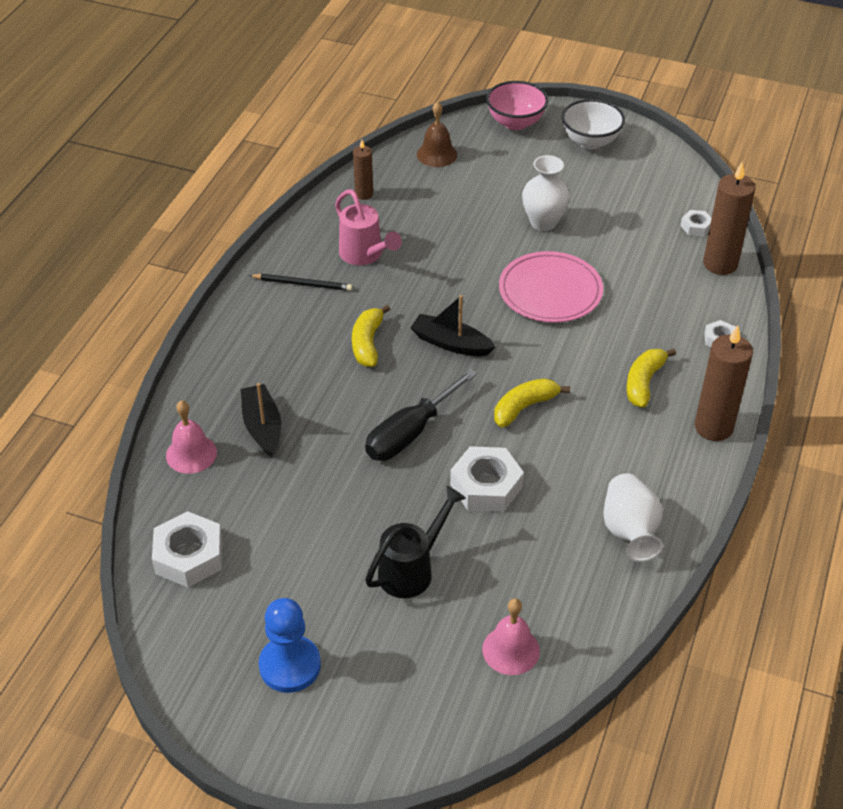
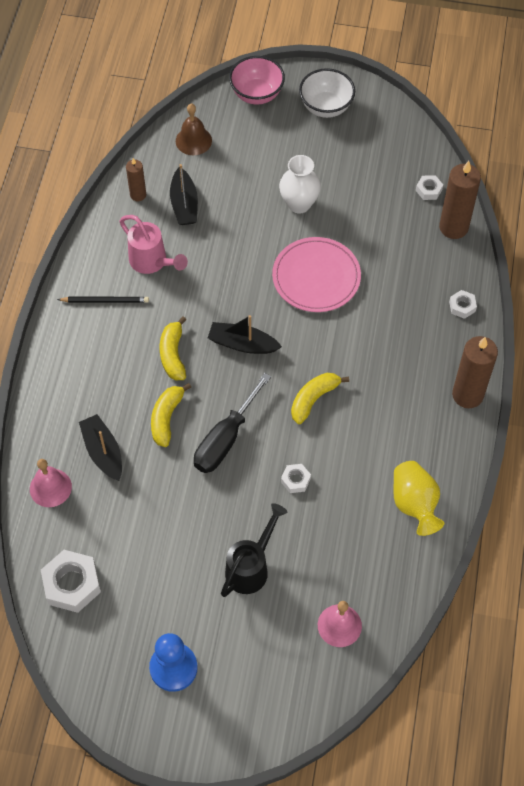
camera: 10 degrees left, 15 degrees up
white nut [450,446,524,512] -> white nut [281,464,311,493], size x0.52
white vase [604,473,663,562] -> yellow vase [393,461,444,536]
yellow banana [626,348,676,408] -> yellow banana moved to [151,383,191,447]
none -> black boat [170,164,198,225]

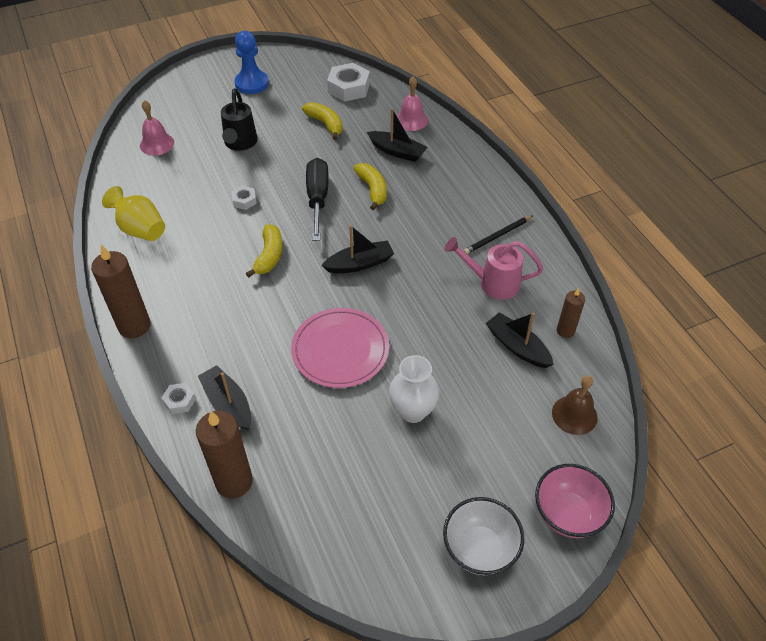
camera: 145 degrees right, 10 degrees down
yellow banana [160,316,186,380] -> yellow banana moved to [302,102,343,140]
white nut [416,175,443,200] -> none
none -> black boat [198,365,251,430]

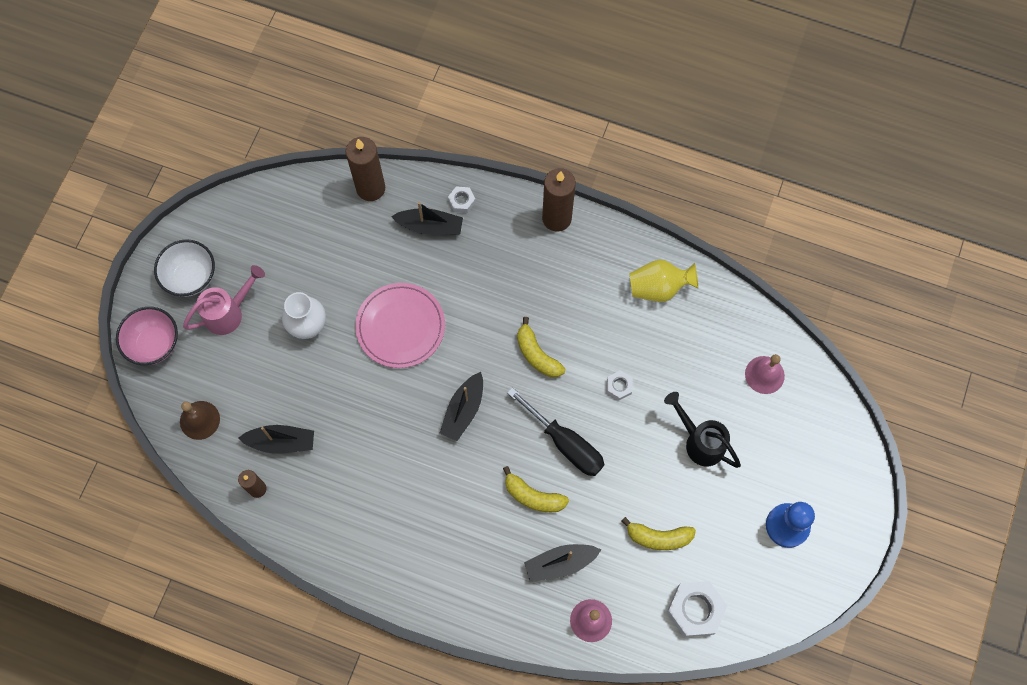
camera: 135 degrees right, 20 degrees up
pink watering can [445,237,543,300] -> pink watering can moved to [183,265,265,335]
black pencil [464,215,533,254] -> none

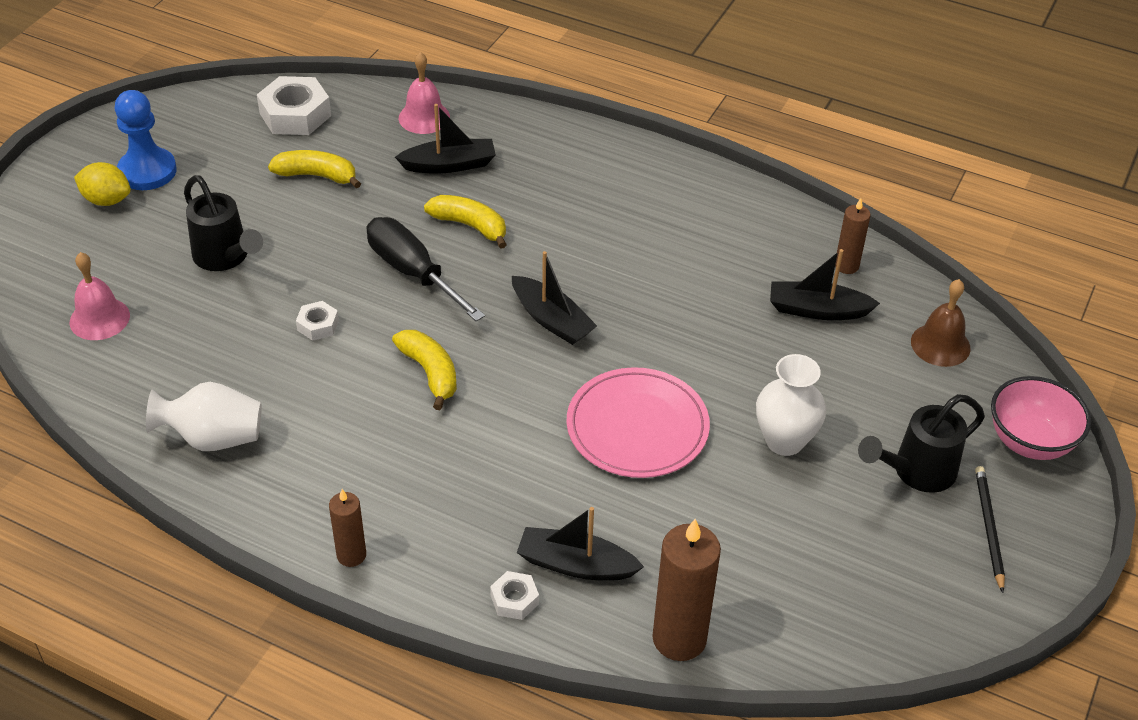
camera: 175 degrees left, 25 degrees down
white bowl [154,239,215,297] -> black pencil [975,466,1005,593]
pink watering can [183,265,265,335] -> black watering can [858,394,985,493]
black boat [440,372,483,441] -> black boat turned 105 degrees clockwise [512,251,597,345]
brown candle [542,168,576,232] -> brown candle [329,489,366,567], size x0.56
yellow vase [629,259,698,302] -> white vase [146,382,262,451]
none -> yellow lemon [74,162,131,206]

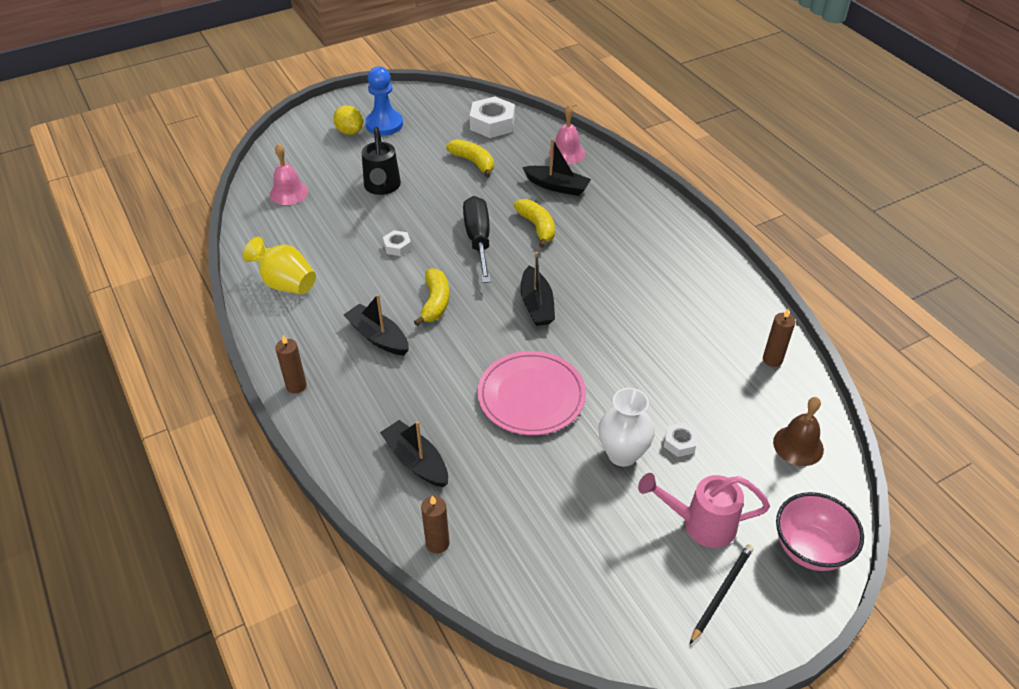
camera: 35 degrees right, 0 degrees up
white vase [146,382,262,451] -> yellow vase [243,237,316,294]
white nut [490,571,539,620] -> white nut moved to [664,422,698,457]
brown candle [652,519,721,661] -> brown candle [421,495,449,554], size x0.56
black boat [770,249,880,320] -> black boat moved to [344,294,409,355]
black watering can [858,394,985,493] -> pink watering can [638,473,770,548]

